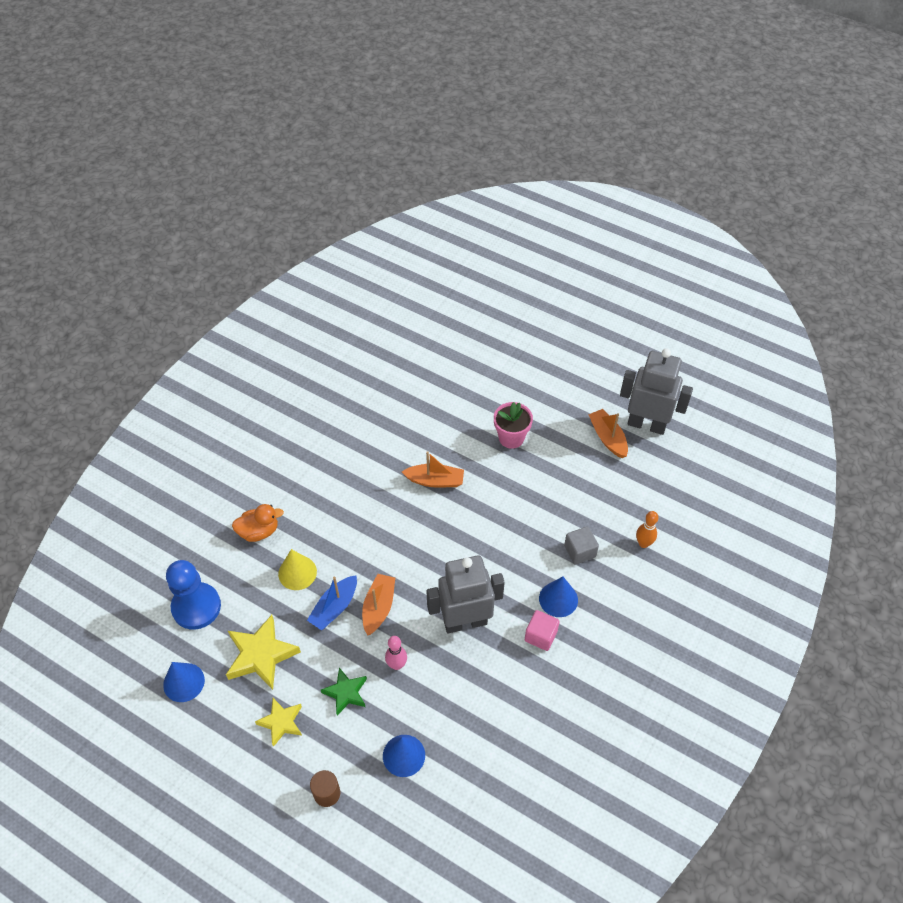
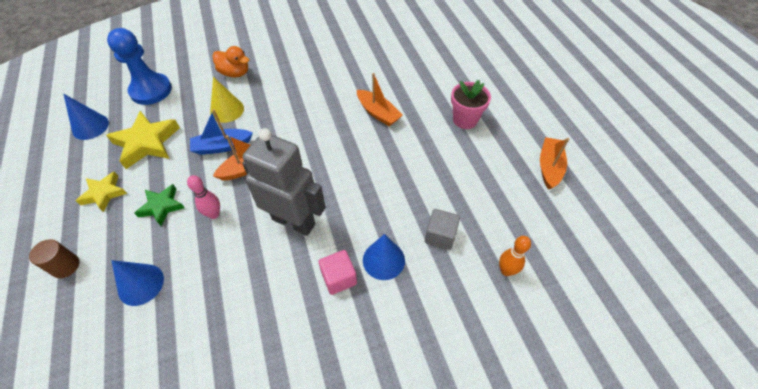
camera: 40 degrees right, 0 degrees up
grey robot [620,348,693,435] -> none

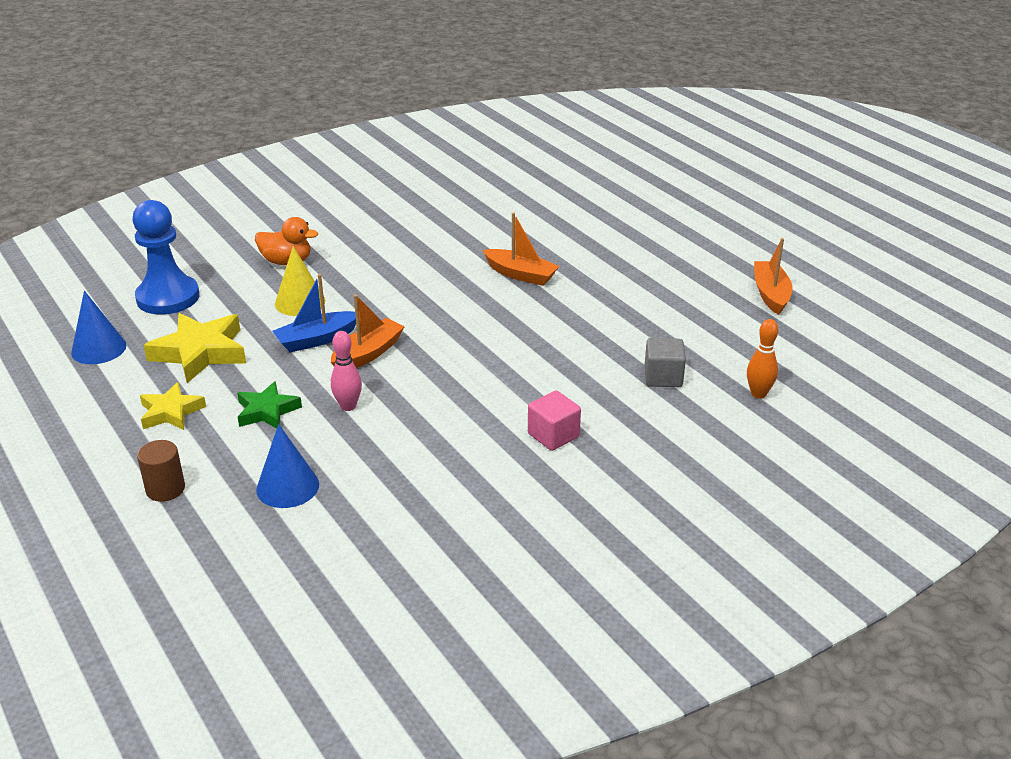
camera: 15 degrees left, 20 degrees down
grey robot [242,128,326,236] -> none
blue cone [363,234,405,280] -> none
pink flower pot [451,80,491,129] -> none

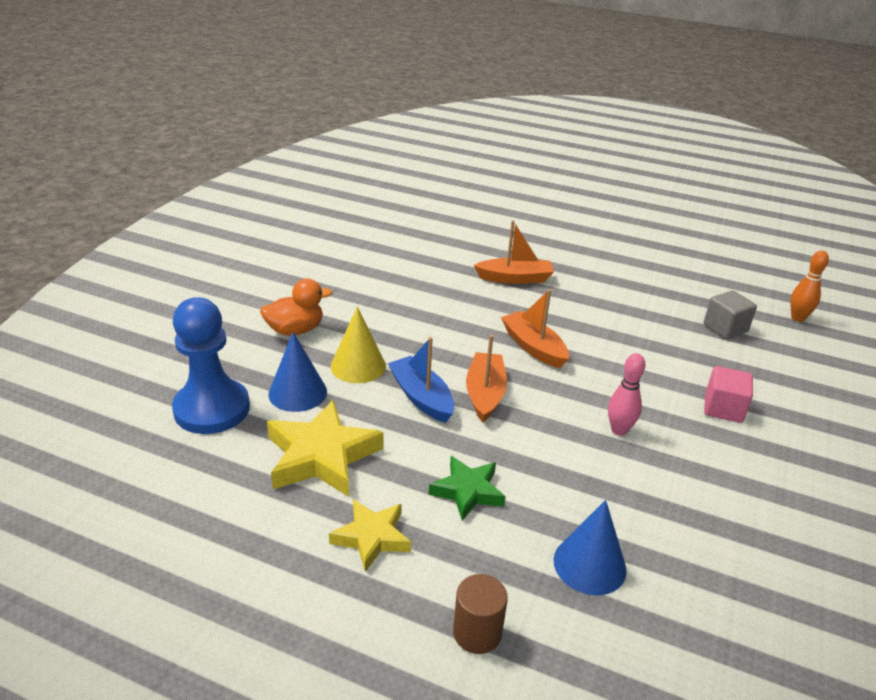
camera: 35 degrees left, 0 degrees up
blue cone [71,291,126,364] -> blue cone moved to [268,332,327,412]
blue boat [272,274,356,352] -> blue boat turned 120 degrees clockwise [388,337,454,423]
pink bowling pin [331,331,362,411] -> pink bowling pin moved to [608,353,645,436]
orange boat [754,238,793,315] -> orange boat moved to [501,289,569,368]

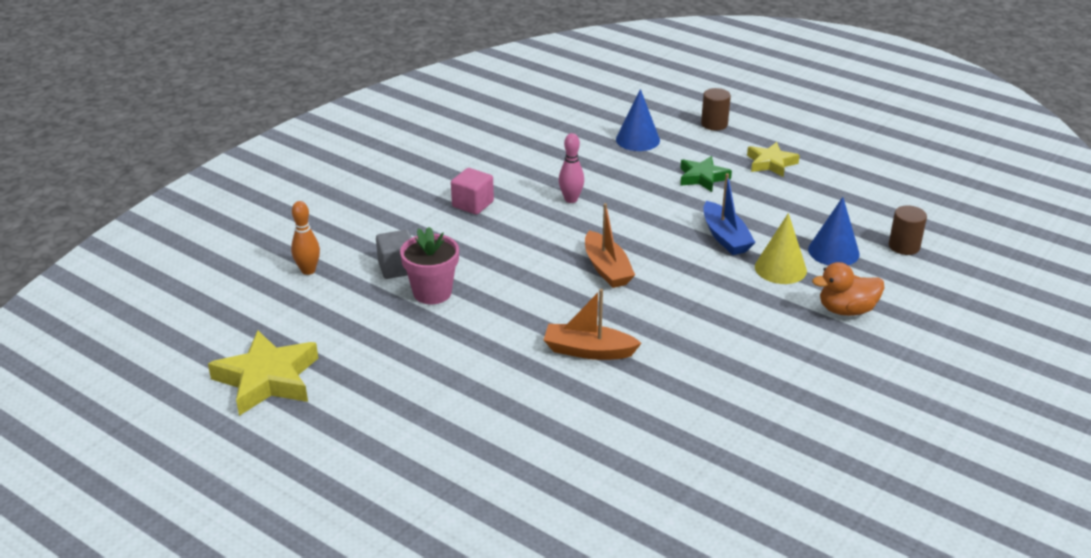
camera: 165 degrees left, 0 degrees up
blue pawn [172,297,250,434] -> brown cylinder [889,205,927,255]
yellow star [267,400,383,497] -> yellow star moved to [208,330,318,416]
orange boat [466,335,507,422] -> none
none -> pink flower pot [400,227,459,304]

